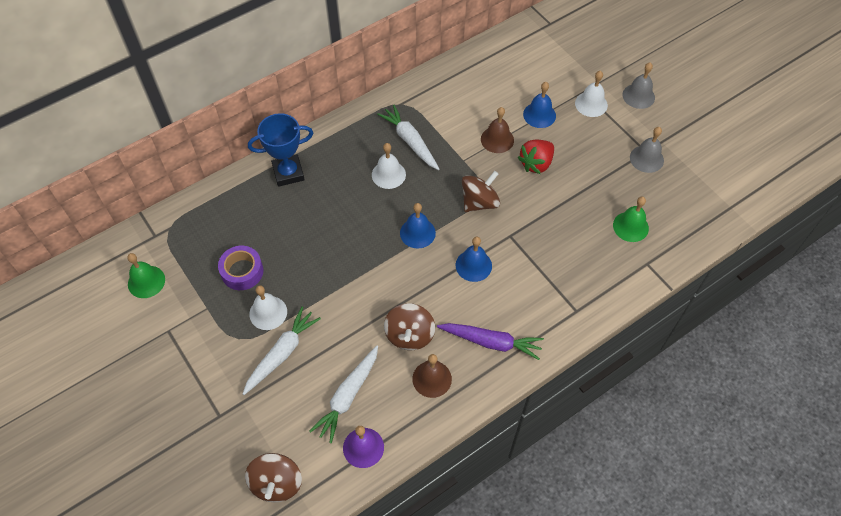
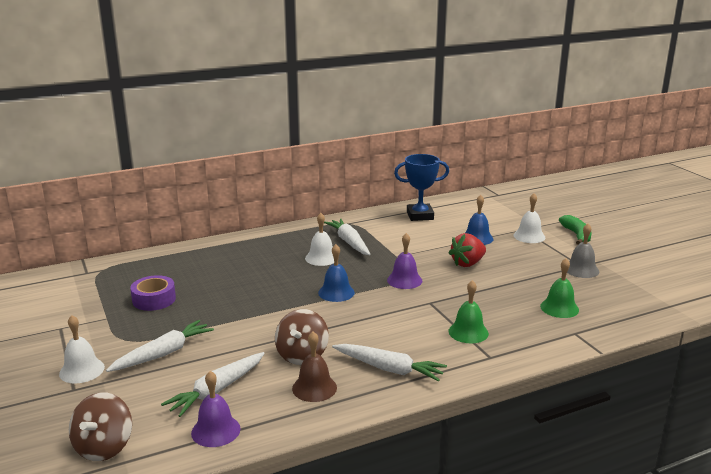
camera: 10 degrees right, 35 degrees down
green bell [127,253,165,298] -> green bell moved to [449,280,489,343]
blue trophy [248,113,313,187] -> blue trophy moved to [394,154,449,221]
white bell [249,285,287,330] -> white bell moved to [59,315,105,383]
purple carrot [437,323,544,360] -> white carrot [332,344,447,382]
blue bell [456,237,492,282] -> none
brown spinning top [462,171,500,212] -> purple bell [387,233,422,289]
brown bell [481,107,514,153] -> none
grey bell [622,63,655,109] -> green banana [559,215,592,245]

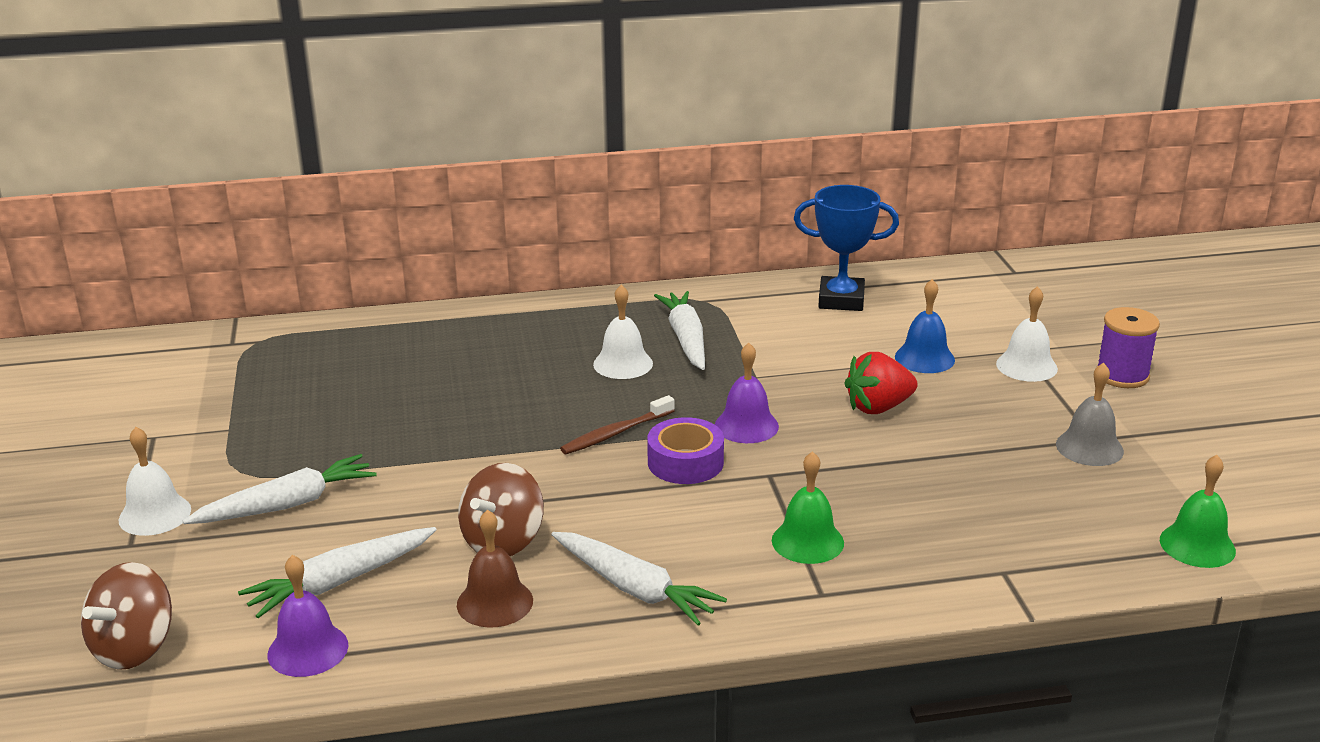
camera: 15 degrees right, 5 degrees up
purple tape [130,275,176,311] -> purple tape moved to [647,417,724,484]
blue bell [318,244,355,302] -> brown toothbrush [560,395,675,454]
green bell [540,258,579,318] -> green bell moved to [1160,455,1236,568]
green banana [559,215,592,245] -> purple spool [1097,307,1160,388]

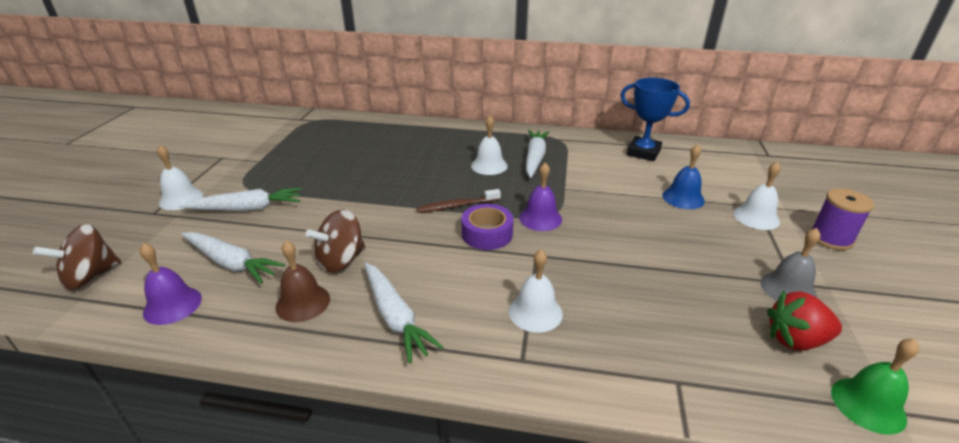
camera: 20 degrees right, 5 degrees up
white carrot [238,527,437,618] -> white carrot turned 135 degrees counterclockwise [182,232,285,284]
green bell [772,451,844,564] -> white bell [509,250,563,333]
red strawberry [844,352,918,414] -> red strawberry moved to [767,291,842,351]

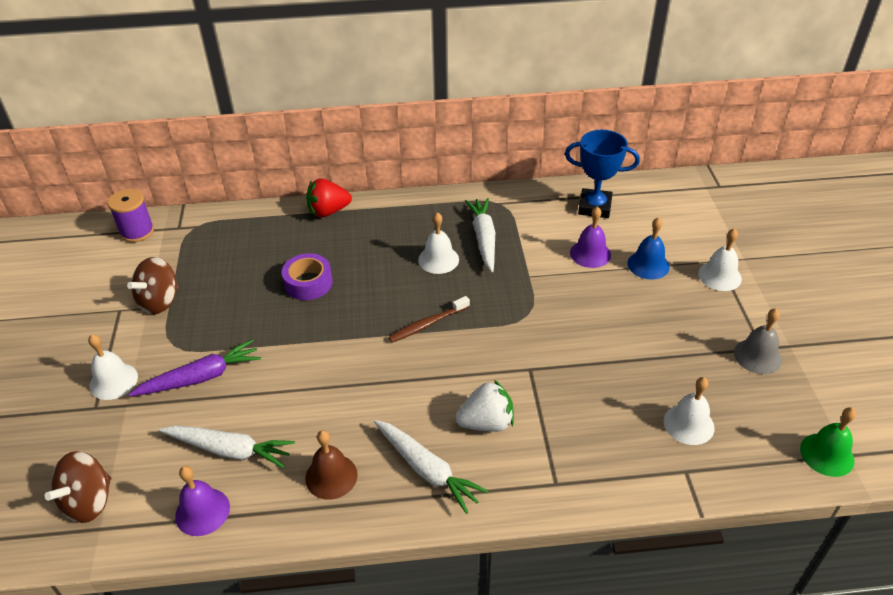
camera: 15 degrees left, 10 degrees up
white carrot [179,188,302,211] -> purple carrot [129,339,261,396]
brown spinning top [306,209,365,273] -> brown spinning top moved to [127,257,178,314]
purple tape [462,204,513,250] -> purple tape moved to [282,253,333,300]
white bell [509,250,563,333] -> white bell moved to [664,377,714,445]
purple bell [519,162,562,231] -> purple bell moved to [570,206,611,268]
red strawberry [767,291,842,351] -> red strawberry moved to [306,178,352,217]
purple spool [811,188,874,250] -> purple spool moved to [108,189,154,242]
none -> white strawberry [456,380,514,432]

